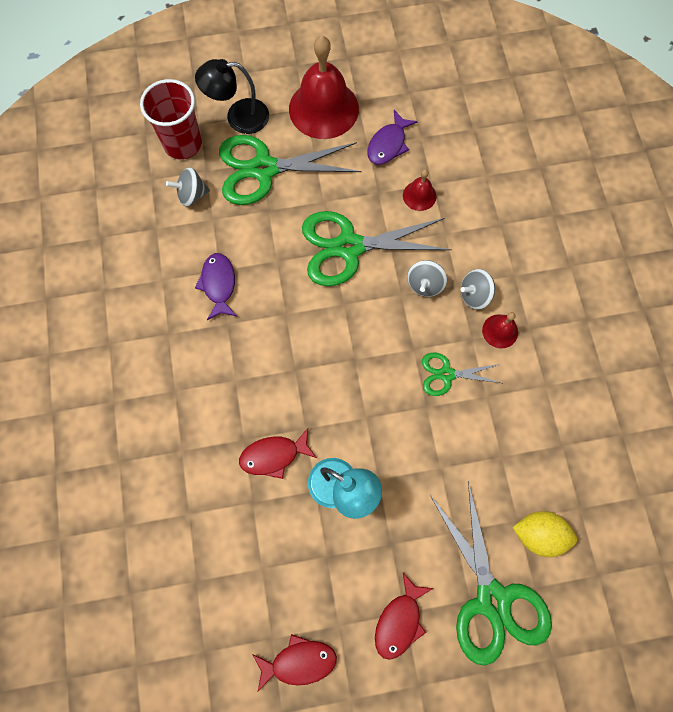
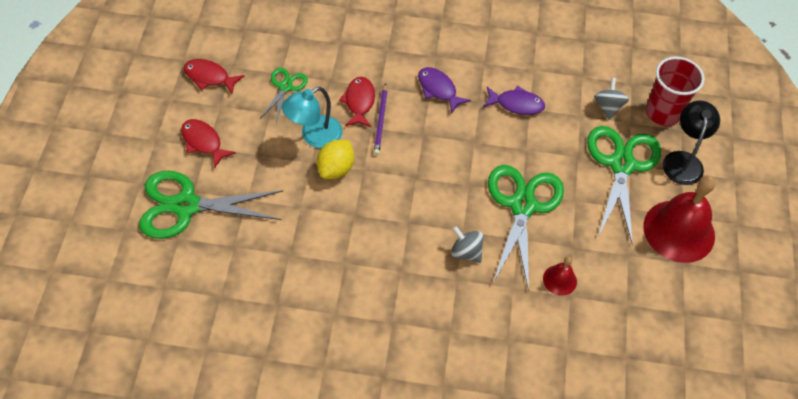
camera: 105 degrees right, 15 degrees down
red fish [252,634,337,691] -> red fish turned 105 degrees clockwise [184,59,244,94]
purple fish [367,110,418,165] -> purple fish moved to [418,67,471,113]
green scissors [422,353,501,396] -> green scissors moved to [260,68,308,123]
grey spinning top [461,269,495,310] -> none
red bell [482,312,518,348] -> none
yellow lemon [512,511,577,557] -> yellow lemon moved to [317,140,354,179]
none -> purple pencil [374,83,387,155]

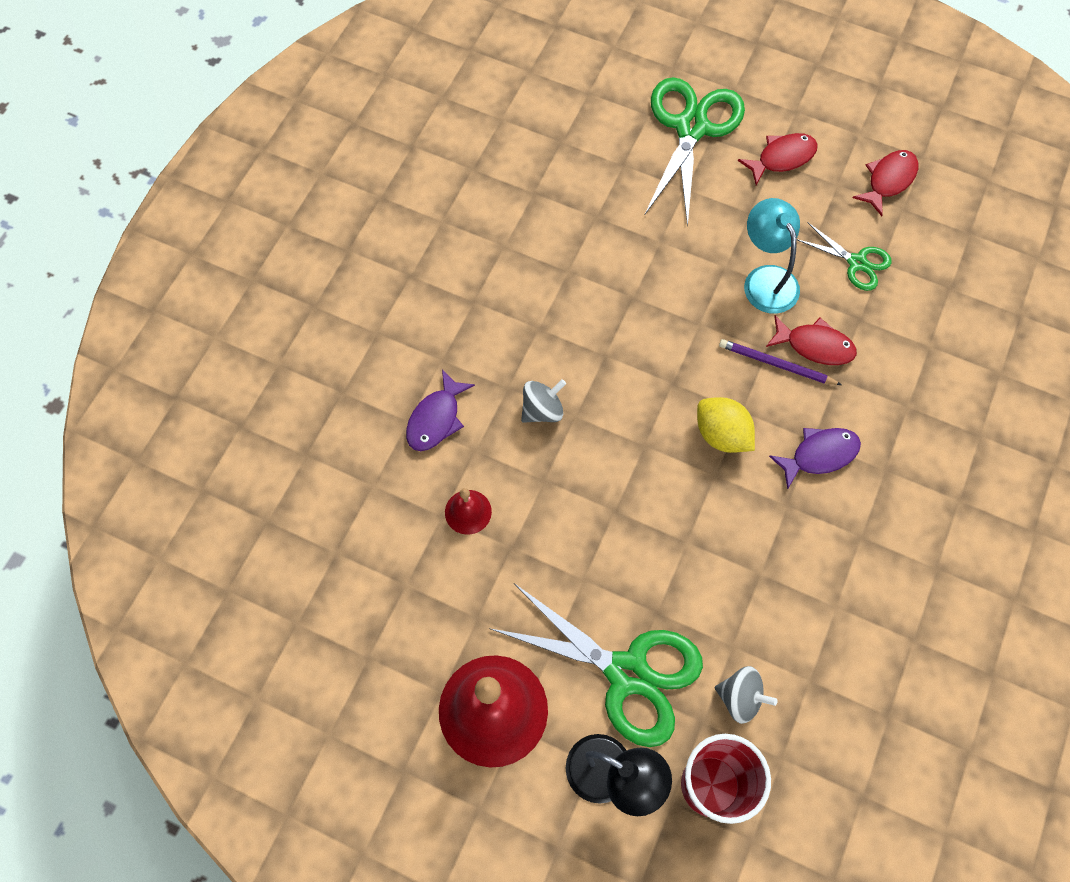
camera: 110 degrees right, 10 degrees up
yellow lemon [317,140,354,179] -> yellow lemon moved to [697,397,755,453]
purple fish [483,86,545,115] -> purple fish moved to [406,369,475,451]
green scissors [488,165,564,291] -> none

